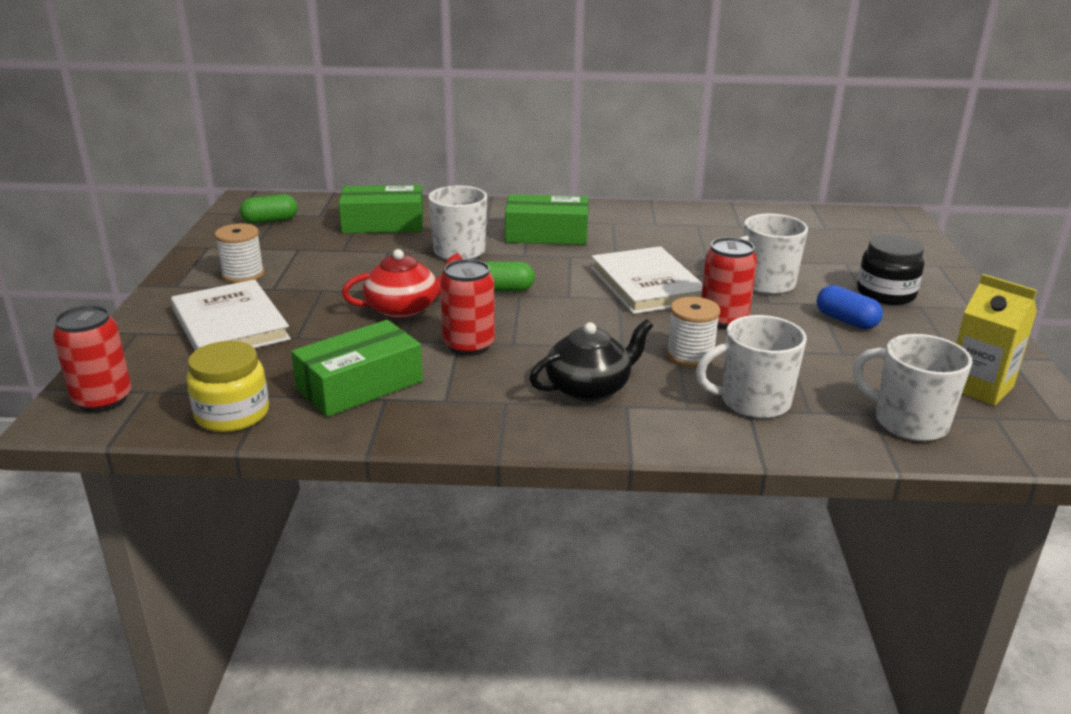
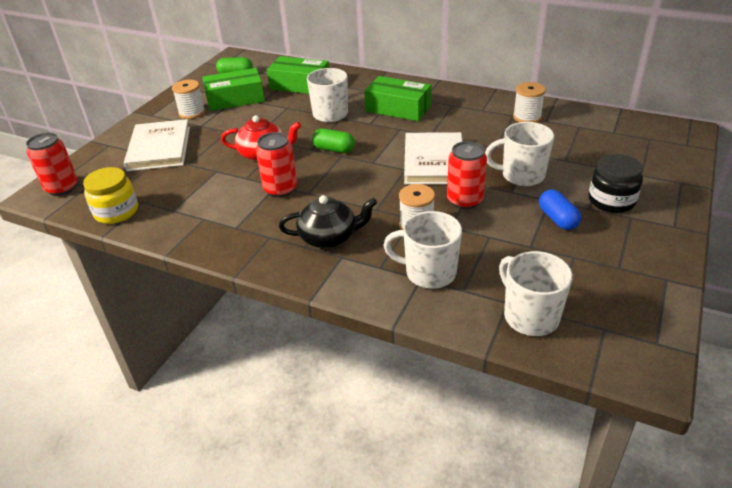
camera: 25 degrees right, 10 degrees up
green box [291,320,423,417] -> green box moved to [202,68,265,111]
yellow carton [956,274,1037,406] -> none
none -> white spool [513,82,546,123]

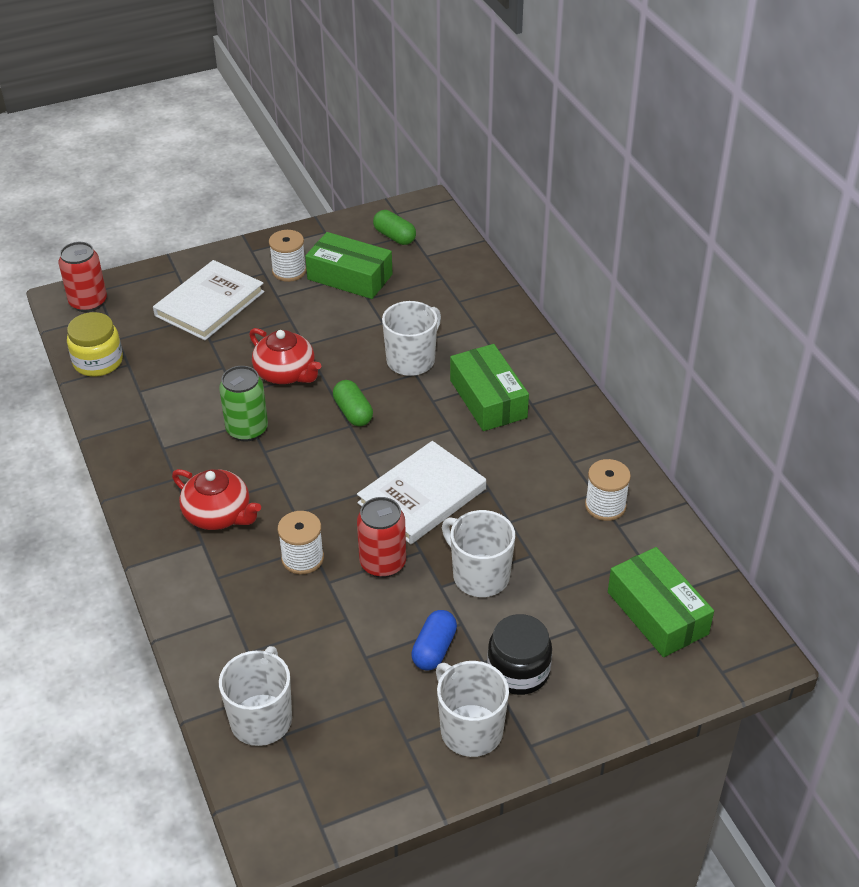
camera: 40 degrees right, 5 degrees up
red can [256,132,297,198] -> green can [219,366,268,442]
green box [267,56,329,94] -> green box moved to [608,547,714,657]
black teapot [279,195,377,248] -> red teapot [172,469,261,530]
white mug [383,211,462,289] -> white mug moved to [436,661,509,757]

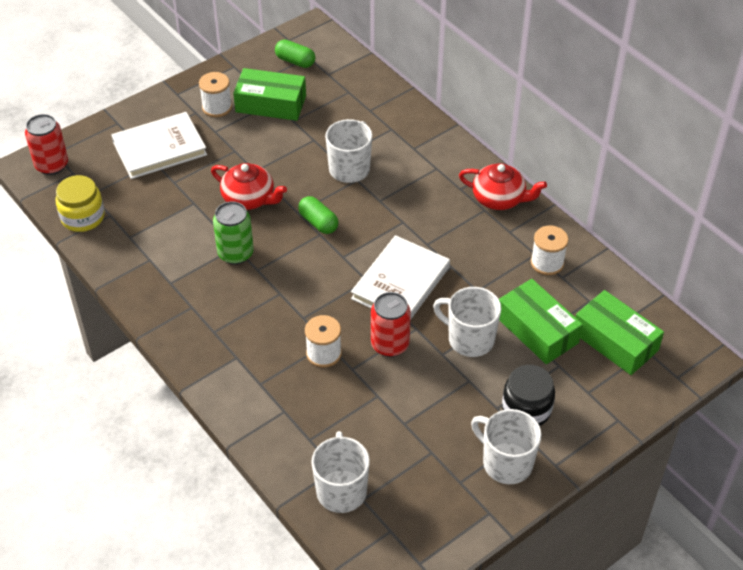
camera: 15 degrees left, 5 degrees up
white book [153,260,265,340] -> white book turned 45 degrees clockwise [111,112,207,179]
red teapot [172,469,261,530] -> red teapot moved to [459,163,547,210]
blue capsule [411,610,457,671] -> none
green box [450,344,529,431] -> green box moved to [499,279,583,364]

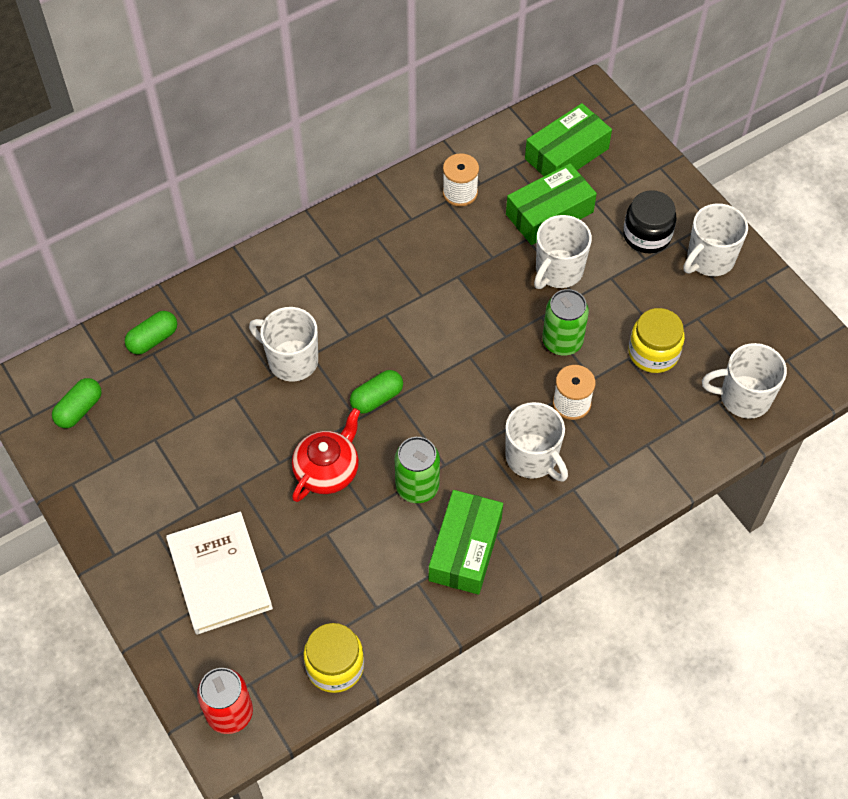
camera: 85 degrees left, 10 degrees up
white spool [199,72,232,117] -> none
green box [233,68,306,121] -> green box moved to [429,490,503,595]
white book [351,235,450,320] -> none
red can [371,292,411,357] -> green can [542,289,589,356]
red teapot [459,163,547,210] -> none
none -> green capsule [125,311,177,355]
none -> white mug [505,402,568,482]
none -> yellow jar [629,308,685,373]

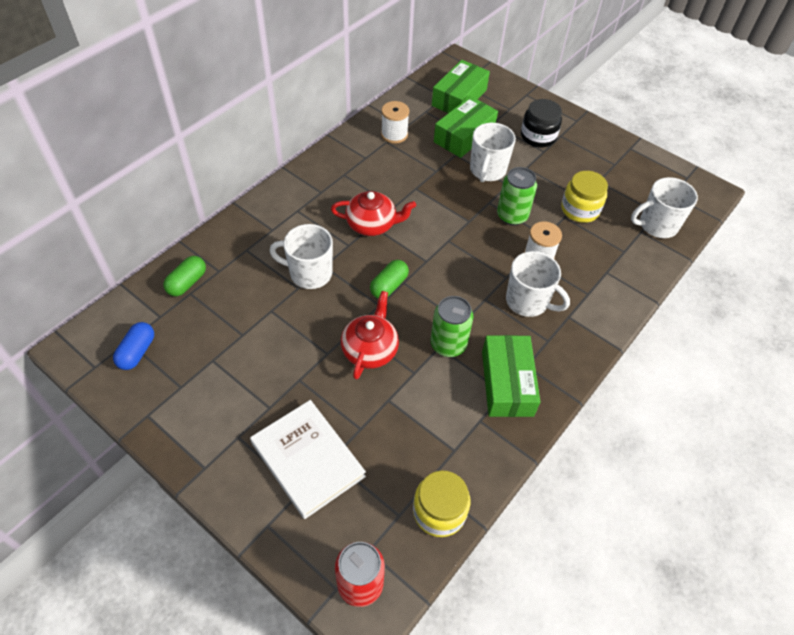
camera: 20 degrees left, 5 degrees down
green capsule [52,378,102,428] -> blue capsule [113,322,154,370]
white mug [684,203,748,276] -> none
none -> red teapot [331,191,416,236]

